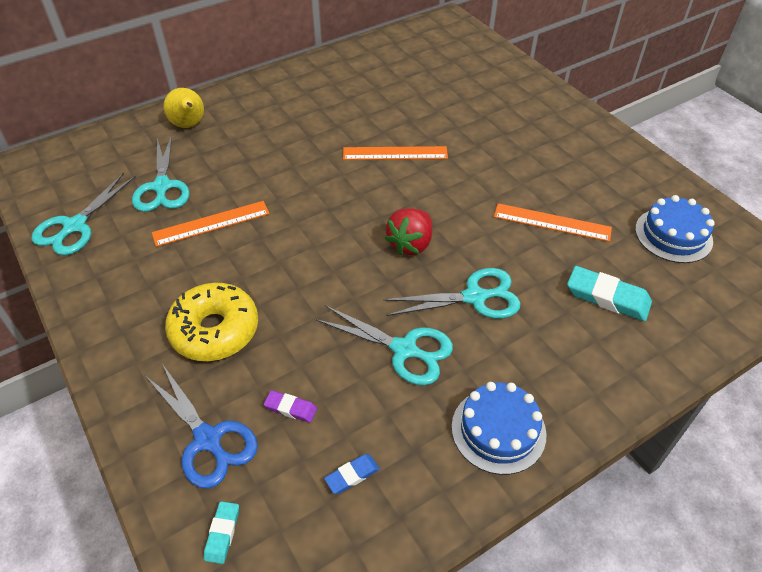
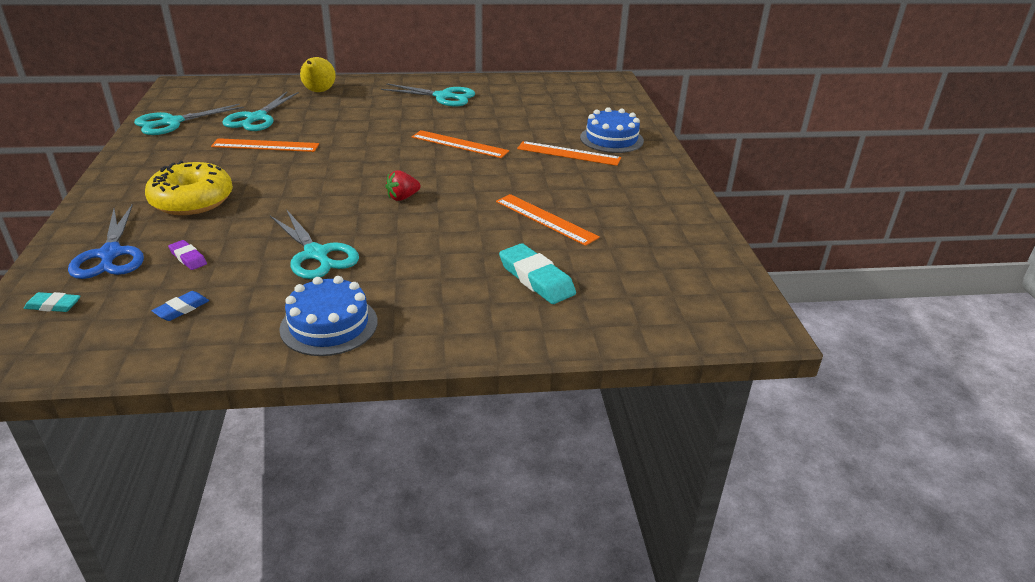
camera: 25 degrees right, 15 degrees down
turquoise eraser [204,501,239,564] -> turquoise eraser turned 60 degrees clockwise [24,292,80,312]
blue eraser [324,454,380,494] -> blue eraser turned 45 degrees counterclockwise [152,291,209,321]
turquoise scissors [383,268,521,319] -> turquoise scissors moved to [381,83,475,106]
red strawberry [385,208,432,255] -> red strawberry [386,170,421,201], size x0.65
blue cake [635,195,715,263] -> blue cake moved to [580,107,644,153]
none -> orange ruler [517,141,621,166]

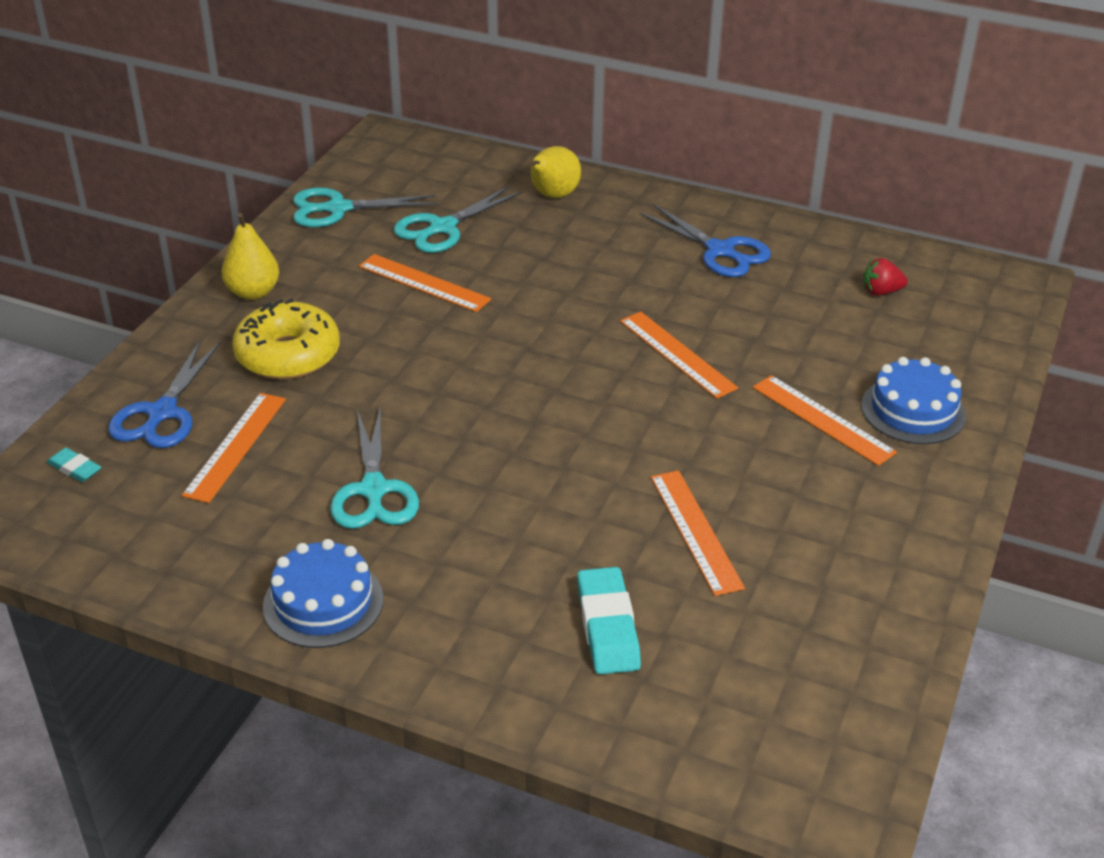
camera: 30 degrees right, 5 degrees up
blue eraser [152,291,209,321] -> none
purple eraser [168,240,207,270] -> orange ruler [182,393,286,503]
turquoise scissors [381,83,475,106] -> blue scissors [639,204,771,277]
red strawberry [386,170,421,201] -> red strawberry moved to [864,258,908,296]
none -> yellow pear [222,213,279,300]

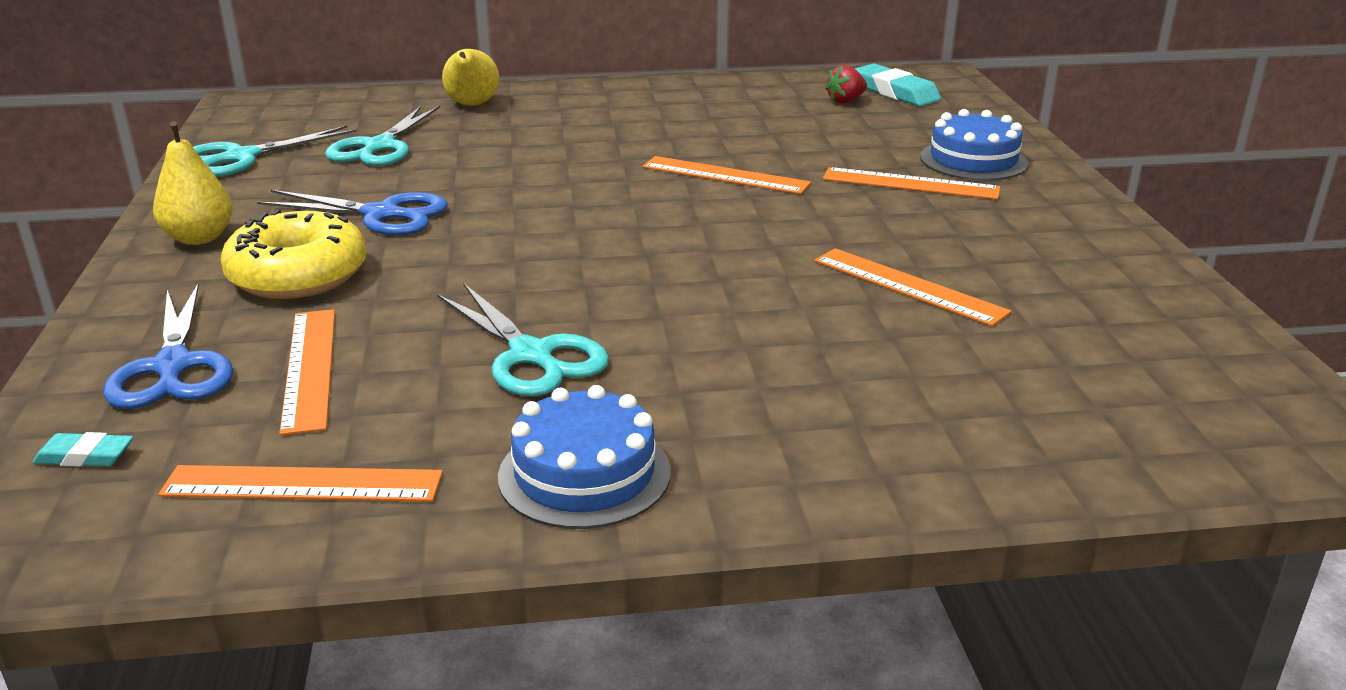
camera: 30 degrees left, 10 degrees down
orange ruler [359,254,491,312] -> orange ruler moved to [158,465,443,502]
turquoise eraser [577,567,641,674] -> turquoise eraser moved to [854,64,941,106]
blue scissors [639,204,771,277] -> blue scissors moved to [257,190,448,236]

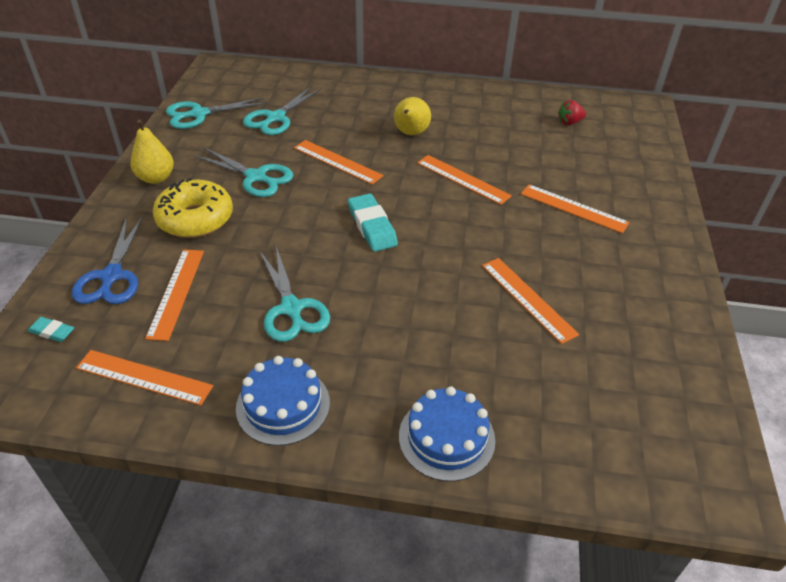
camera: 15 degrees right, 15 degrees up
blue scissors [257,190,448,236] -> turquoise scissors [194,148,293,197]
yellow pear [442,49,499,106] -> yellow pear moved to [394,97,431,135]
turquoise eraser [854,64,941,106] -> turquoise eraser moved to [348,193,398,252]
blue cake [920,109,1028,181] -> blue cake moved to [399,386,496,481]
none -> orange ruler [294,140,384,185]

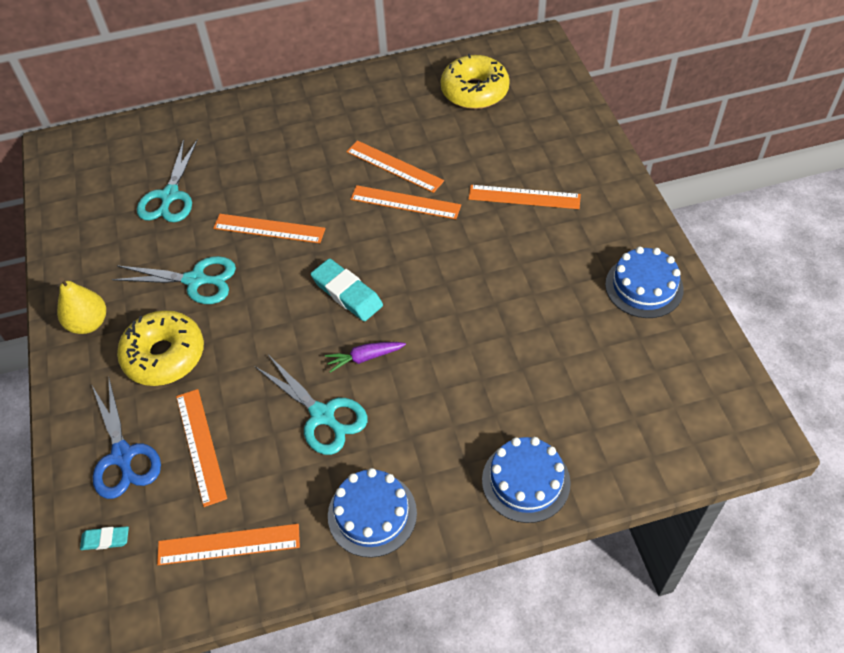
camera: 20 degrees left, 10 degrees up
turquoise scissors [166,97,267,129] -> none
yellow pear [394,97,431,135] -> none
orange ruler [482,258,579,344] -> orange ruler moved to [346,140,444,193]
red strawberry [558,100,586,125] -> yellow donut [441,54,510,109]
none -> purple carrot [325,342,406,373]
none -> blue cake [605,246,684,318]

